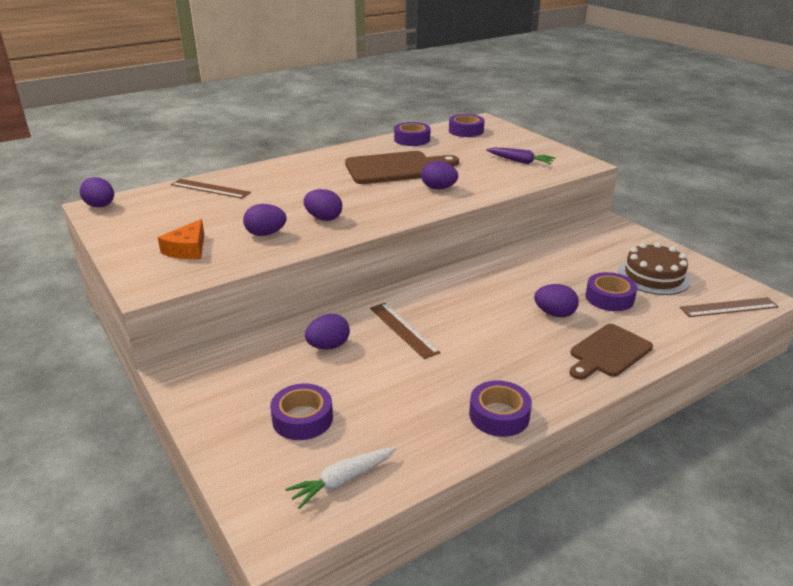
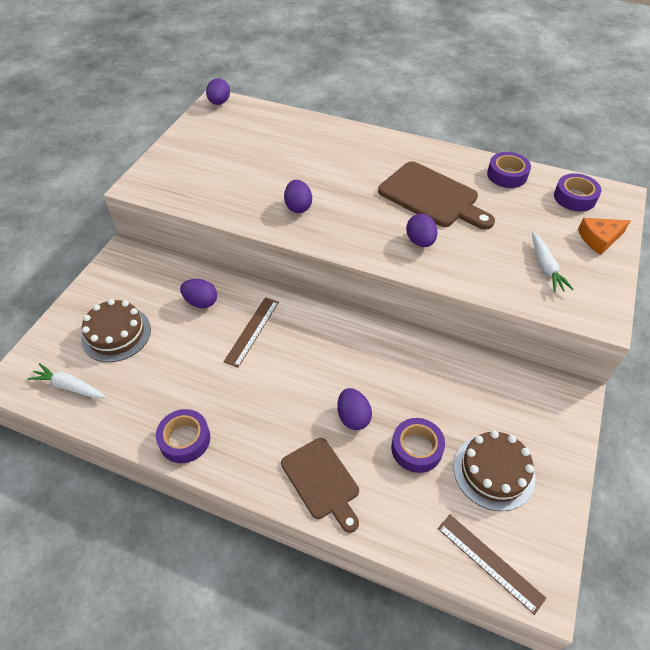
camera: 55 degrees right, 20 degrees up
orange cheese [157,219,205,259] -> orange cheese moved to [578,218,631,255]
brown ruler [171,179,251,199] -> none
purple egg [243,204,286,236] -> none
purple tape [270,383,333,440] -> brown cake [81,299,151,362]
purple carrot [486,148,555,164] -> white carrot [532,232,574,293]
brown cutting board [569,324,653,380] -> brown cutting board turned 135 degrees counterclockwise [281,438,359,533]

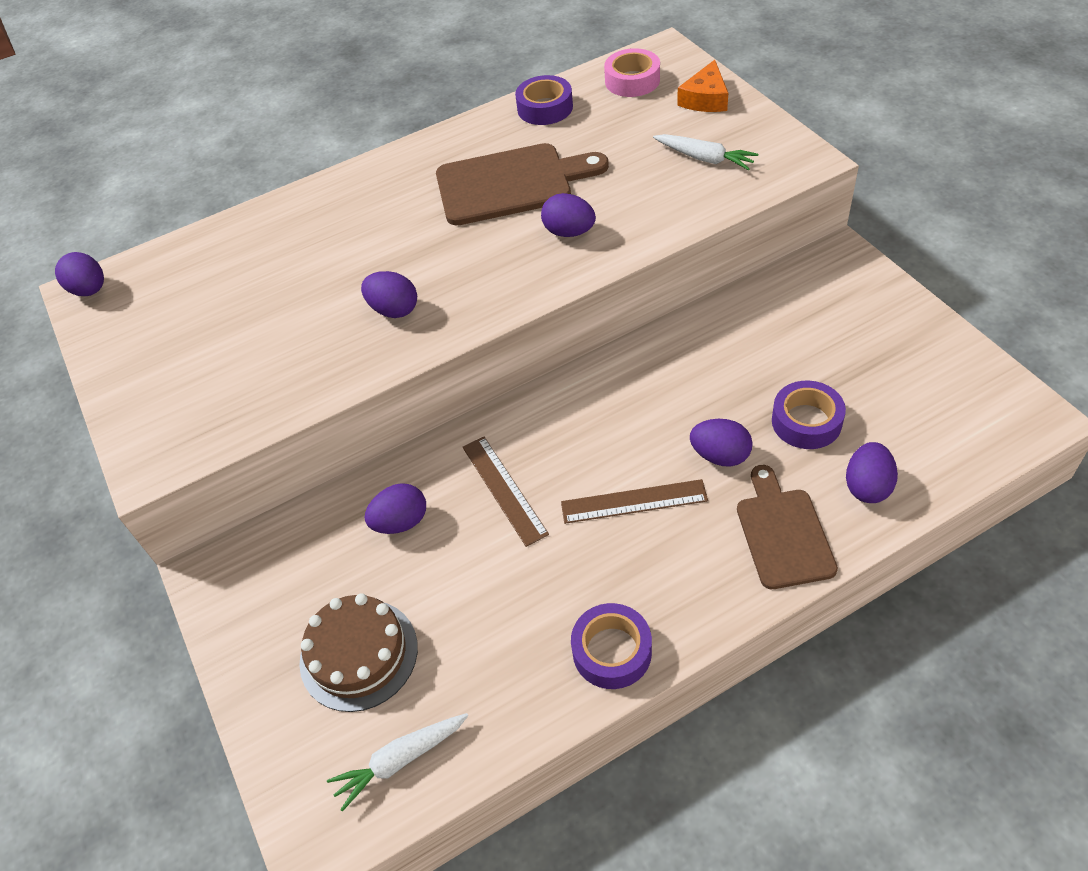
camera: 45 degrees left, 0 degrees up
brown cutting board [281,438,359,533] -> brown cutting board turned 105 degrees counterclockwise [737,465,838,589]
brown ruler [438,515,546,615] -> brown ruler moved to [561,479,708,524]
brown cake [453,430,535,511] -> none
purple tape [554,173,601,212] -> pink tape [604,48,660,97]
none -> purple egg [846,442,898,503]

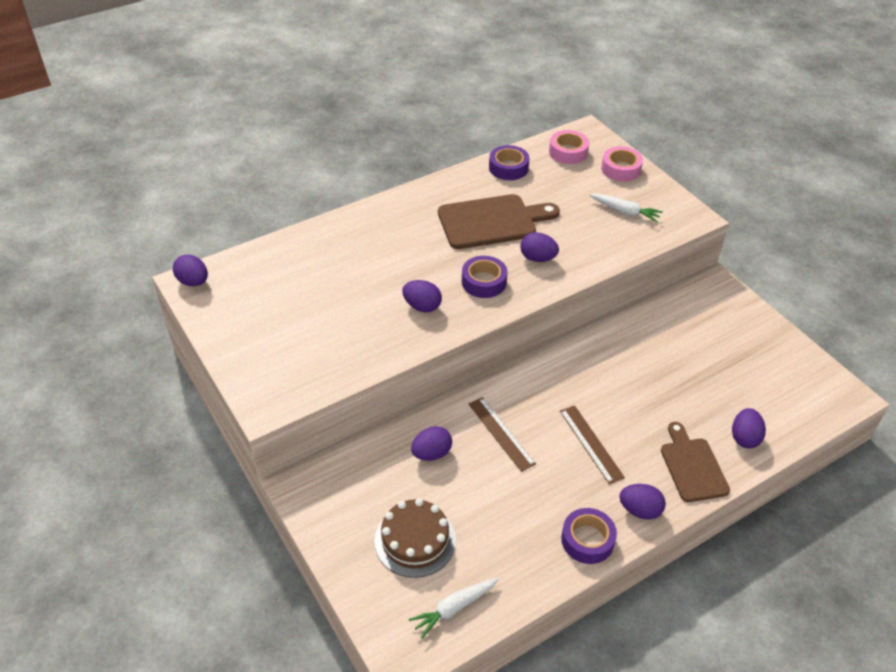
camera: 10 degrees left, 5 degrees down
brown ruler [561,479,708,524] -> brown ruler turned 75 degrees clockwise [560,405,625,484]
orange cheese [677,60,728,112] -> pink tape [601,146,643,182]
purple egg [690,419,753,467] -> purple egg moved to [619,484,666,520]
purple tape [772,380,846,449] -> purple tape moved to [462,256,508,298]

